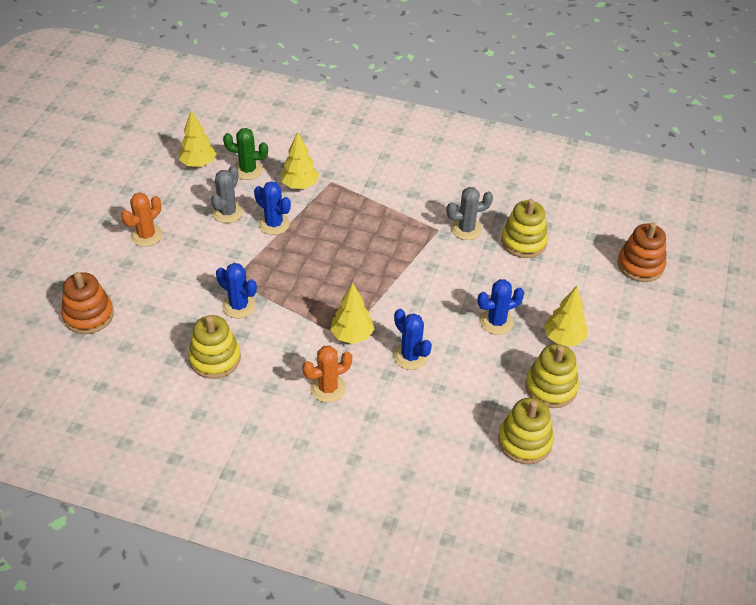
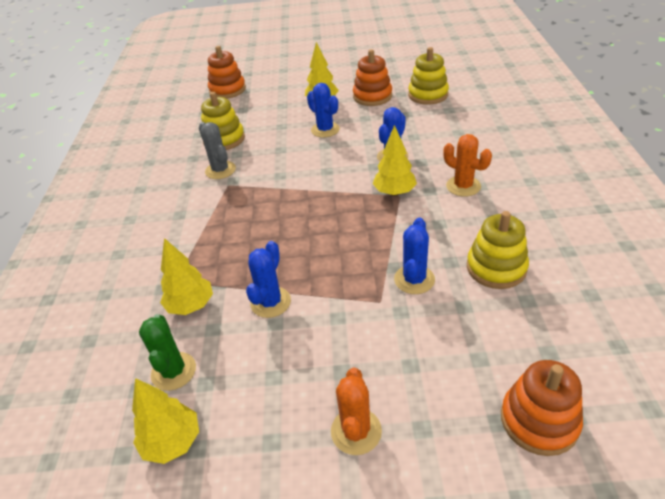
camera: 105 degrees left, 5 degrees down
orange cactus [121,192,163,247] -> orange cactus turned 75 degrees clockwise [331,368,382,455]
grey cactus [211,166,243,223] -> none
yellow stacking toy [525,344,579,408] -> orange stacking toy [353,49,392,106]

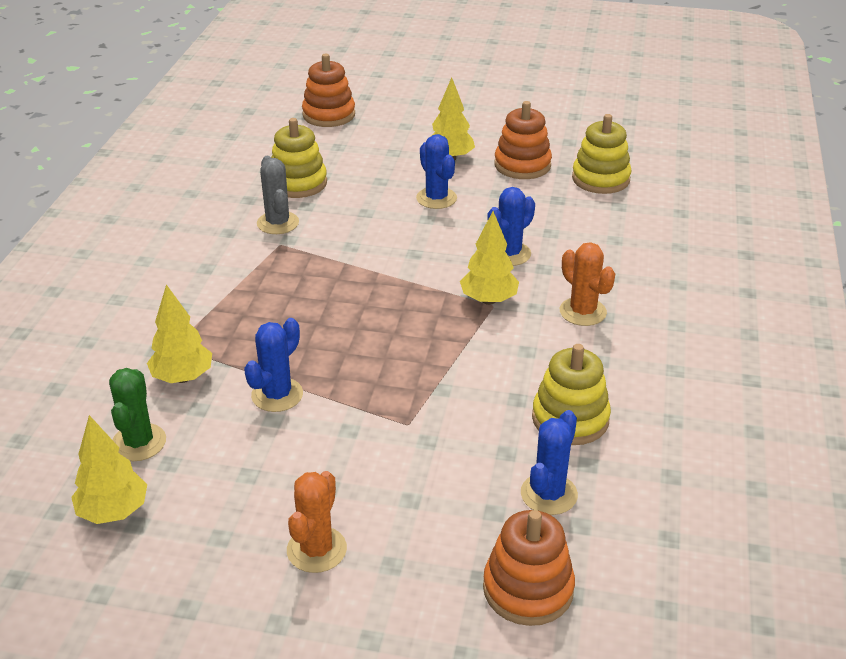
camera: 10 degrees right, 5 degrees down
blue cactus [394,218,435,294] -> blue cactus moved to [521,410,578,515]

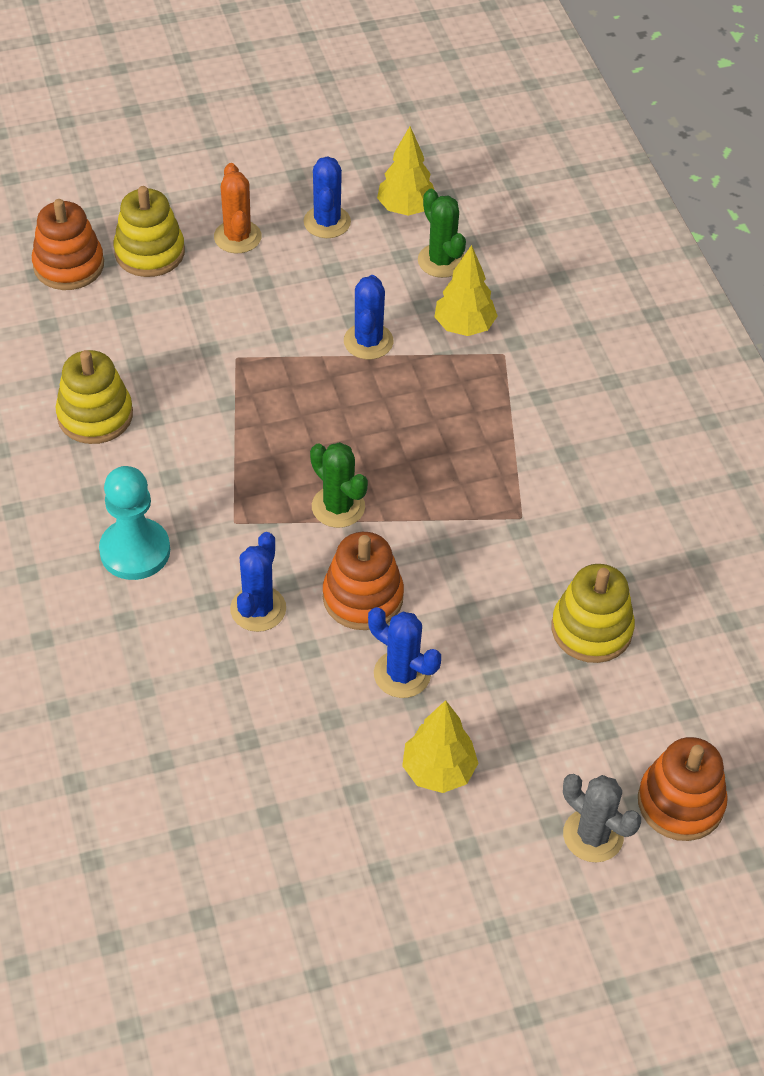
camera: 150 degrees right, 15 degrees up
grey cactus [257,156,299,234] -> grey cactus moved to [563,774,641,863]
yellow tree [460,211,519,305] -> none
orange stacking toy [494,101,552,179] -> orange stacking toy moved to [323,532,404,630]
blue cactus [521,410,578,515] -> blue cactus moved to [304,156,351,238]
orange cactus [560,242,615,326] -> turquoise pawn [99,466,170,580]
yellow stacking toy [572,114,631,194] -> yellow stacking toy moved to [113,186,185,277]
none -> green cactus [310,442,368,528]

